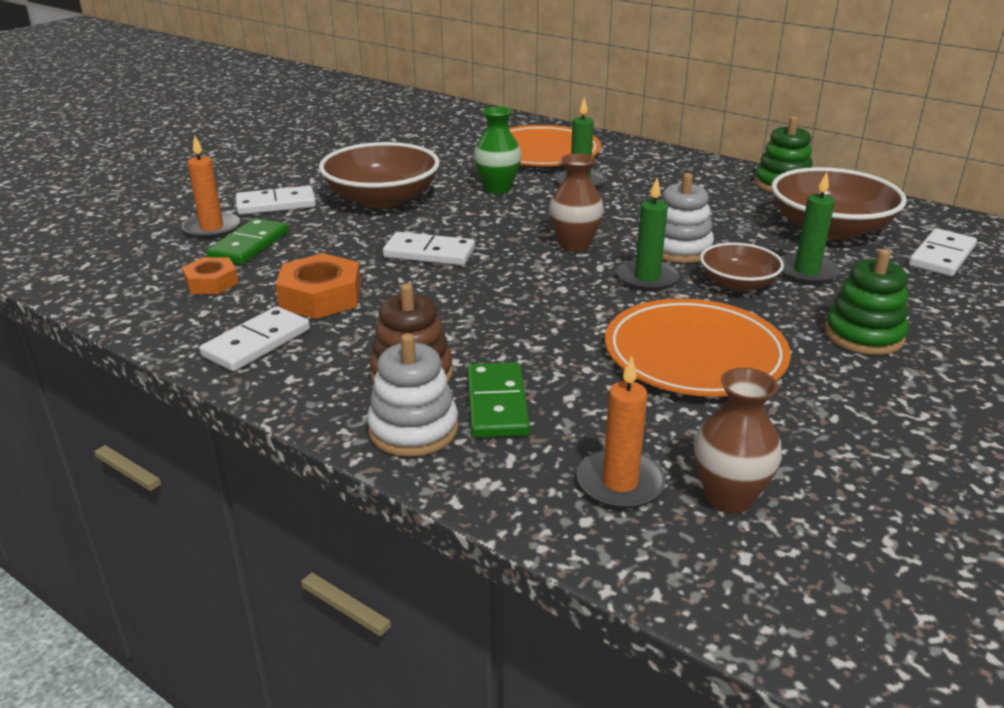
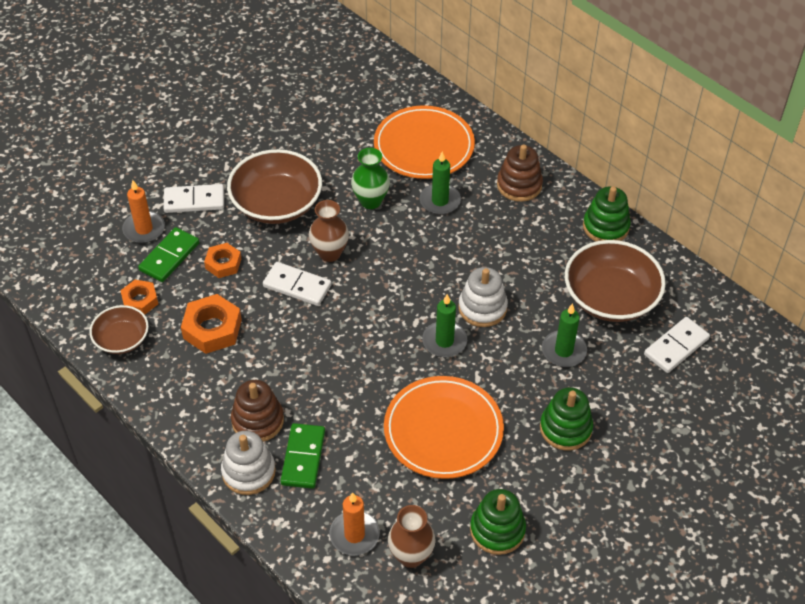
camera: 10 degrees right, 20 degrees up
white domino [200,306,310,371] -> none
brown vase [549,153,604,252] -> brown vase moved to [309,200,349,262]
brown bowl [700,242,784,291] -> brown bowl moved to [89,305,149,354]
none -> orange nut [204,243,241,278]
none -> green stacking toy [470,489,526,555]
none -> brown stacking toy [497,144,543,202]

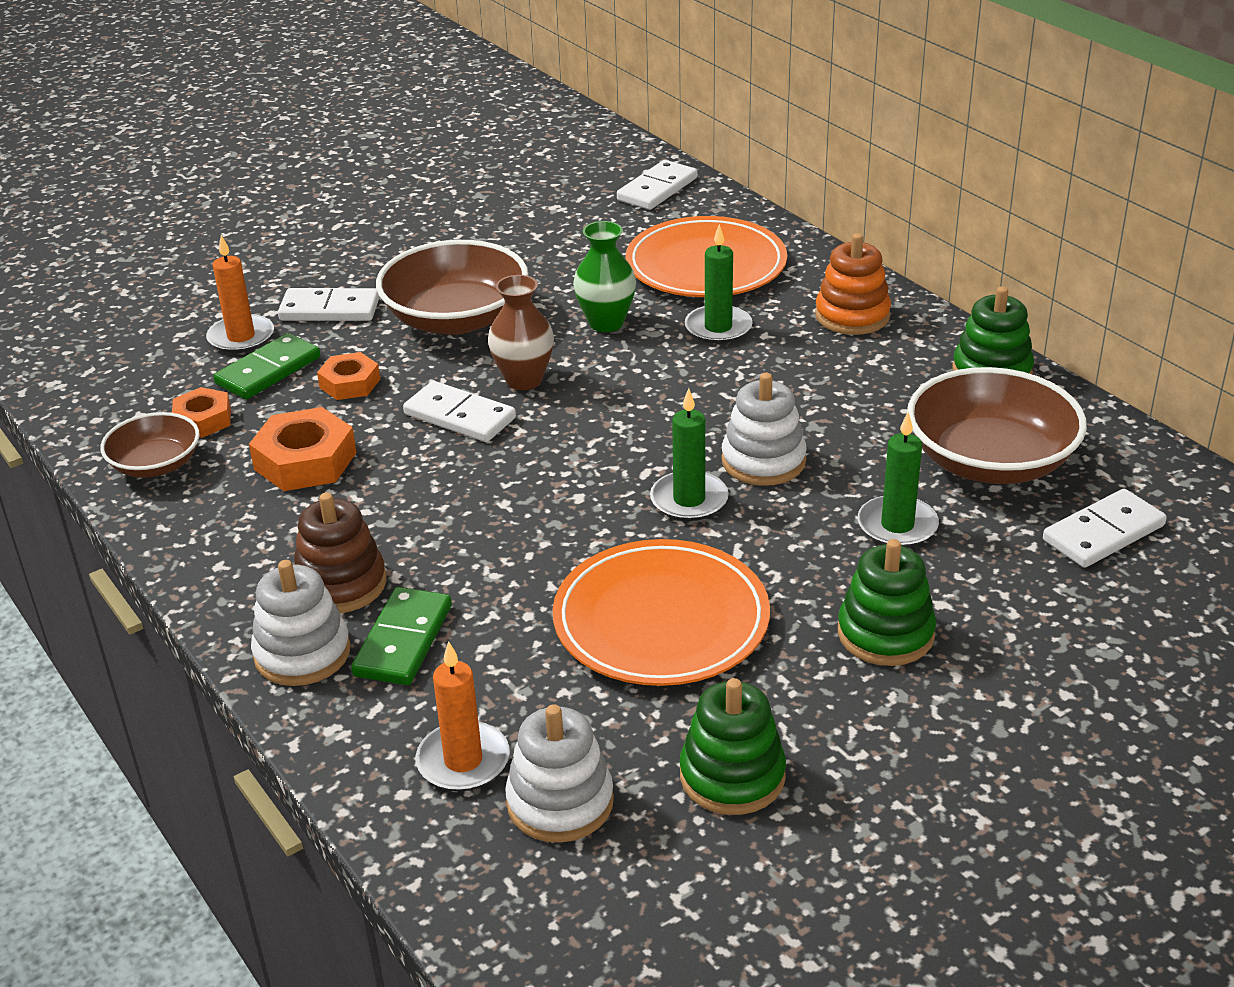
camera: 10 degrees right, 15 degrees down
brown vase [388,505,436,568] -> white stacking toy [505,704,614,843]
brown stacking toy [497,144,543,202] -> orange stacking toy [815,233,891,335]
none -> white domino [617,160,697,210]

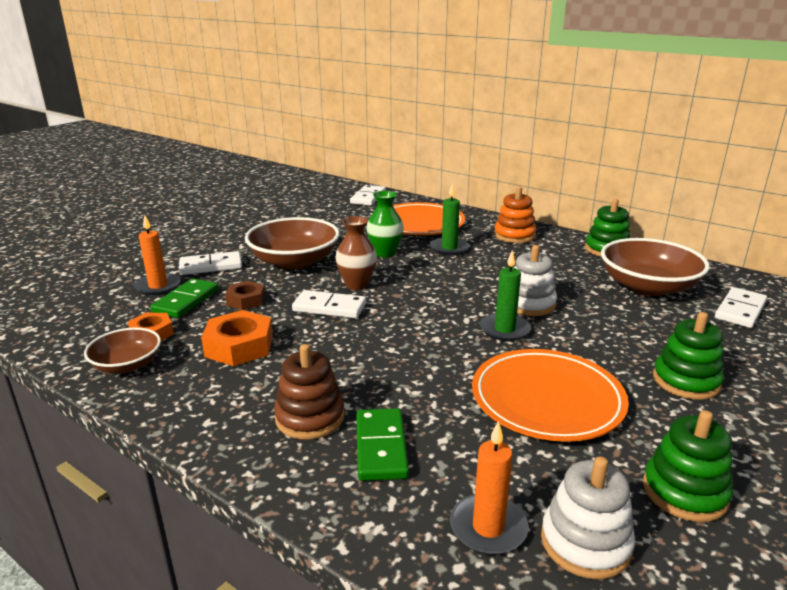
camera: 20 degrees left, 10 degrees down
white stacking toy [251,560,350,686] -> none
orange nut [317,352,380,400] -> brown nut [225,281,265,310]
green candle [858,412,939,547] -> none

